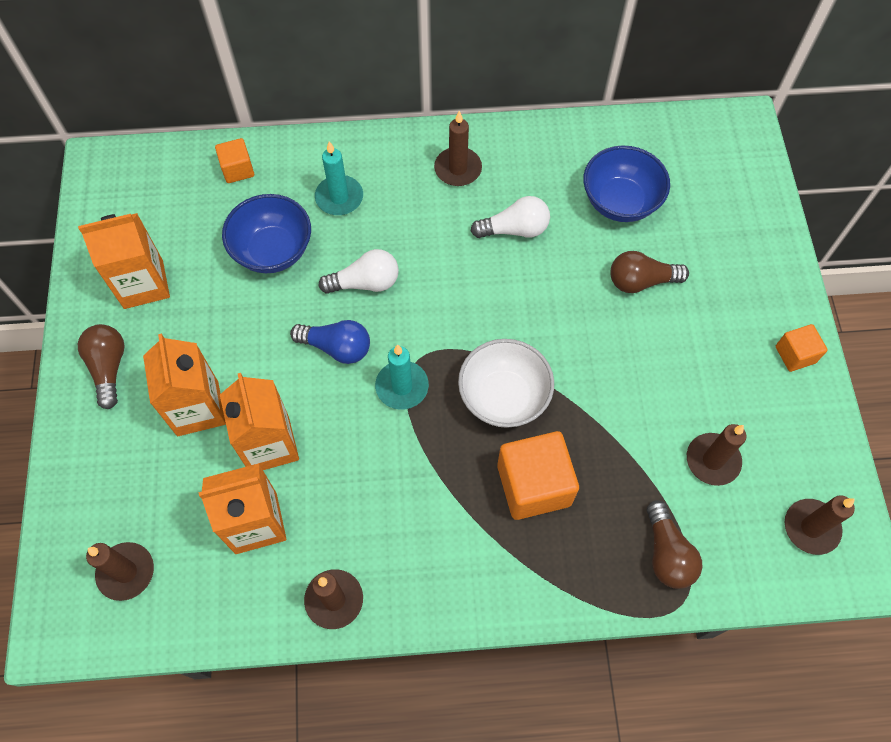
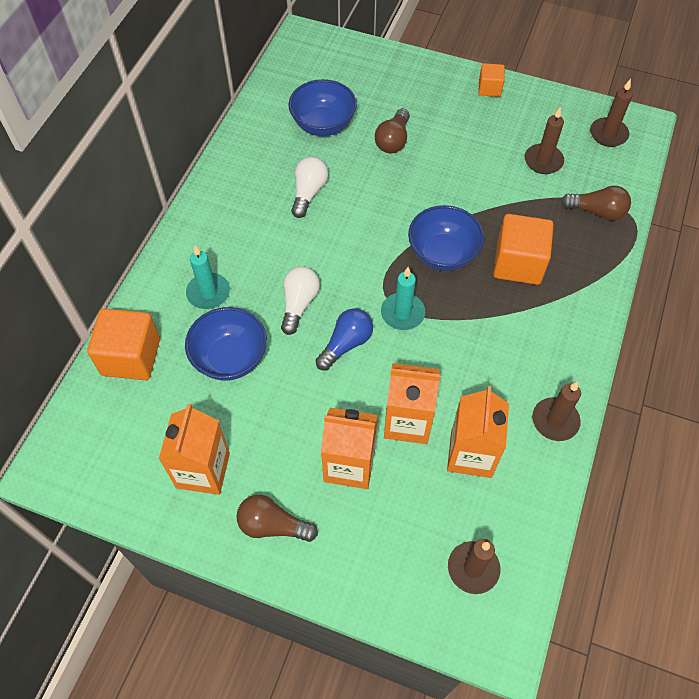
camera: 65 degrees left, 5 degrees down
orange cube [215,138,254,183] -> orange cube [87,308,160,380], size x1.84
brown candle [434,111,482,186] -> none
white bowl [458,339,554,428] -> blue bowl [408,205,484,271]

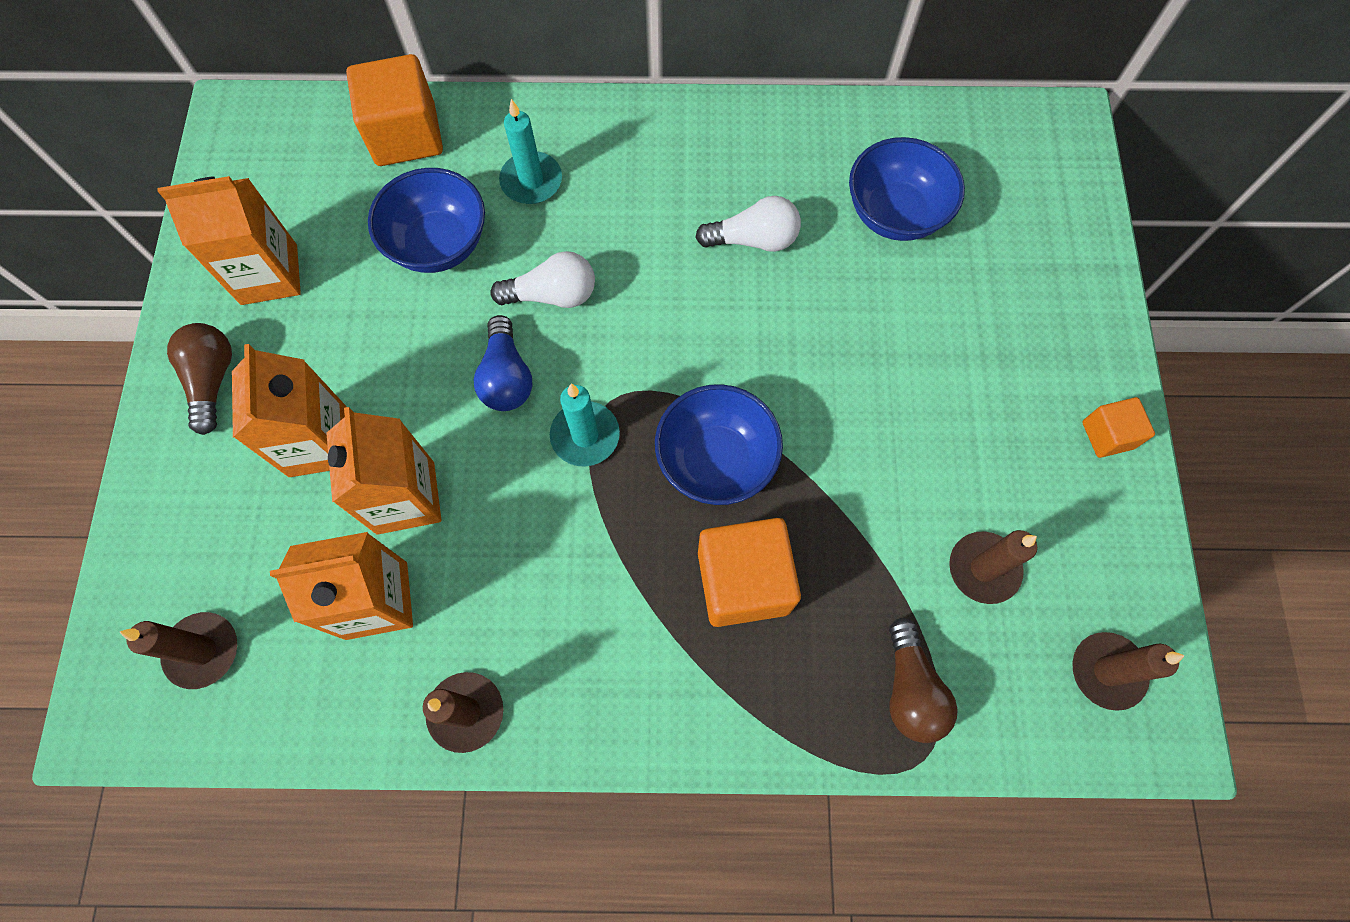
camera: 70 degrees right, 10 degrees up
blue light bulb [315,308,373,370] -> blue light bulb turned 60 degrees clockwise [474,315,532,411]
brown light bulb [375,108,410,153] -> none

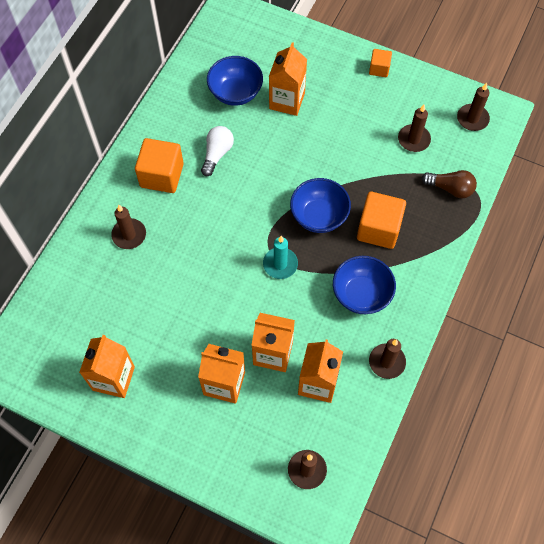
camera: 65 degrees left, 5 degrees down
brown light bulb [167,323,232,435] -> none
orange cube [346,54,443,166] -> orange cube moved to [135,138,184,193]
blue bowl [368,168,485,273] -> blue bowl moved to [333,256,396,314]
blue light bulb [474,315,532,411] -> none
white light bulb [491,251,595,308] -> none
turquoise candle [499,99,562,204] -> brown candle [111,205,146,249]
none -> orange carton [269,42,307,116]

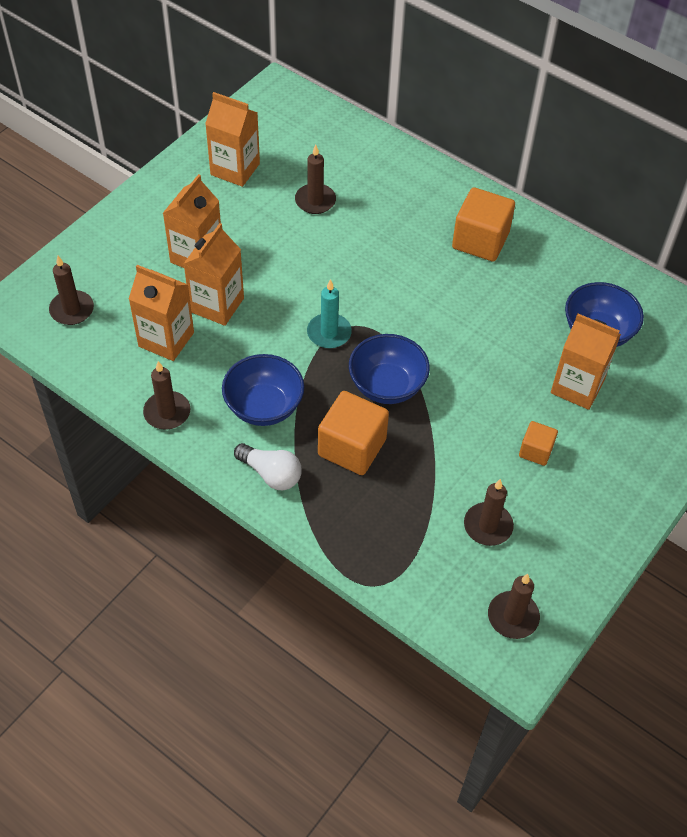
camera: 100 degrees right, 10 degrees down
brown candle [111,205,146,249] -> brown candle moved to [295,145,336,214]
white light bulb [201,126,234,176] -> white light bulb moved to [234,443,302,490]
orange cube [369,49,392,77] -> orange cube moved to [519,421,558,466]
brown light bulb [421,170,477,198] -> none

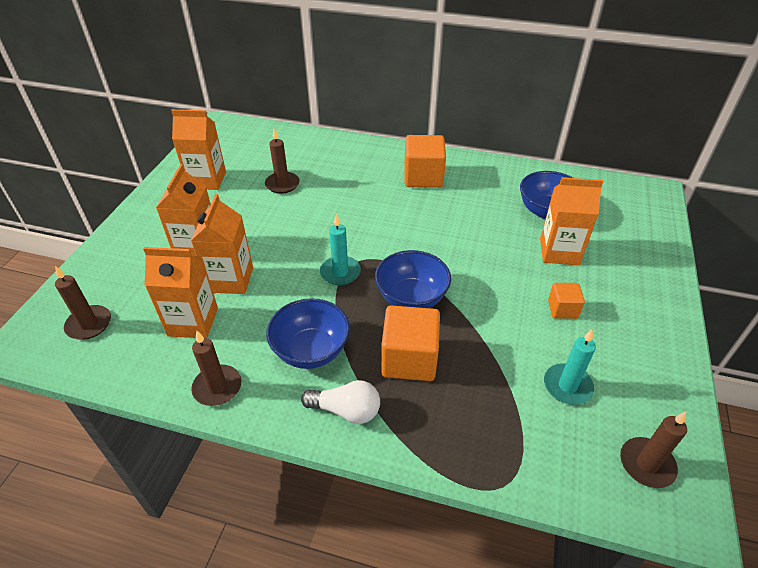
camera: 20 degrees left, 10 degrees down
brown candle [464,479,514,546] -> turquoise candle [544,330,596,405]

